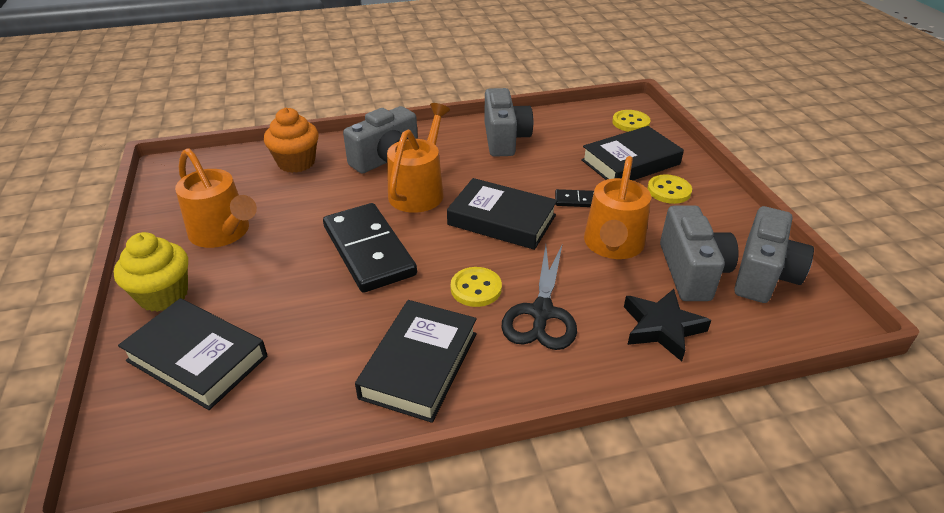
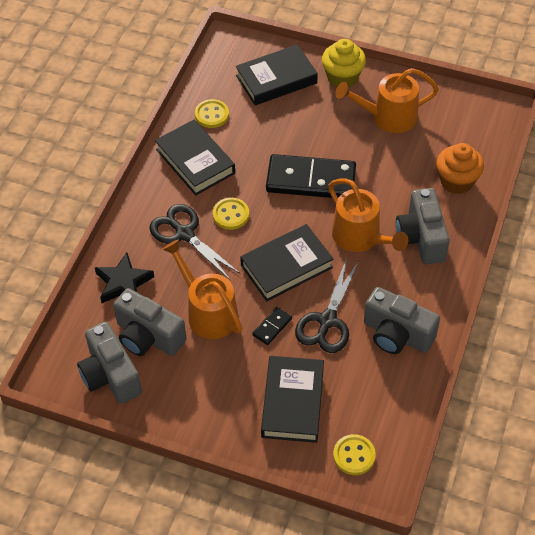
camera: 125 degrees right, 15 degrees up
yellow button [647,174,692,204] -> yellow button moved to [195,99,229,128]
none -> black scissors [295,258,359,353]

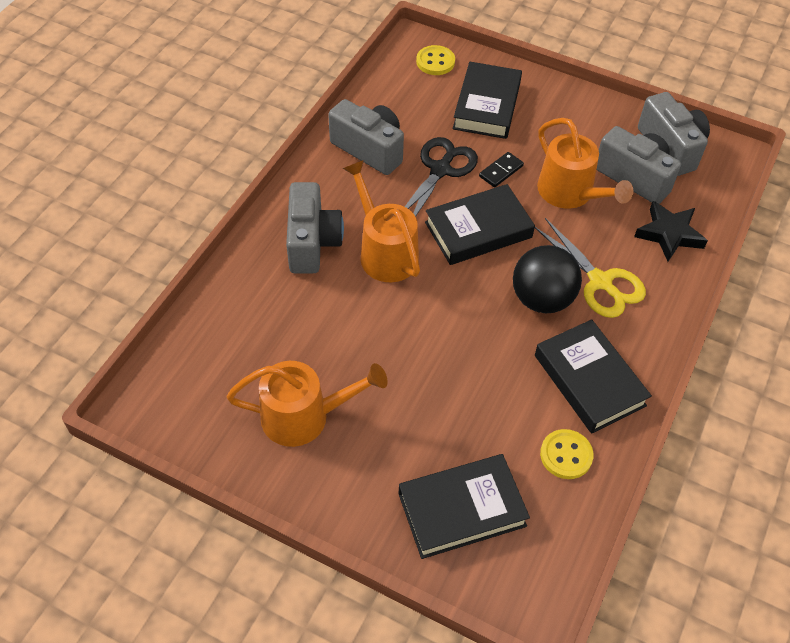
camera: 175 degrees left, 0 degrees up
black scissors [149,204,241,281] -> yellow scissors [535,218,646,318]
yellow button [213,198,249,230] -> black ball [513,245,582,313]
black domino [266,154,356,198] -> none
yellow cupcake [322,39,366,87] -> none
orange cupcake [436,143,484,194] -> none

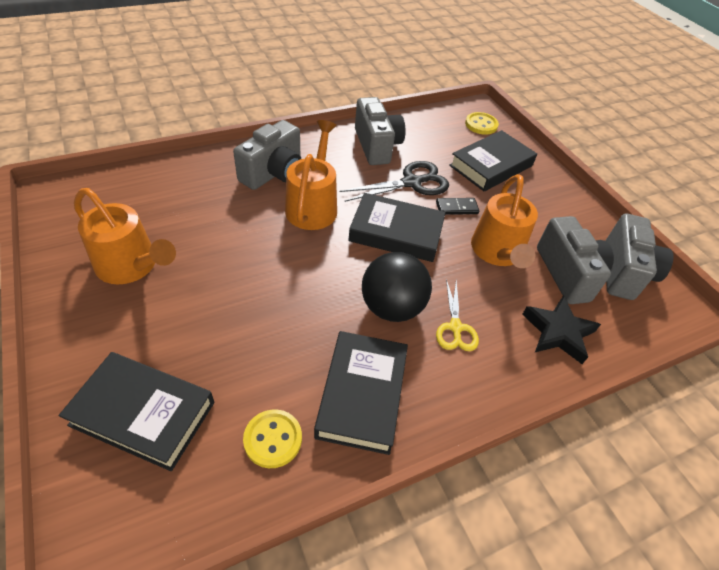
camera: 35 degrees right, 5 degrees down
yellow scissors [535,218,646,318] -> yellow scissors [436,279,479,351], size x0.64

